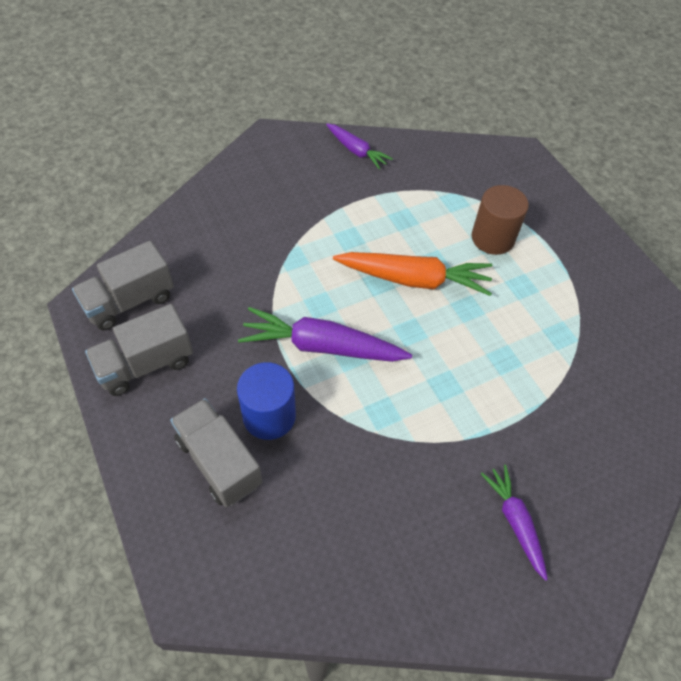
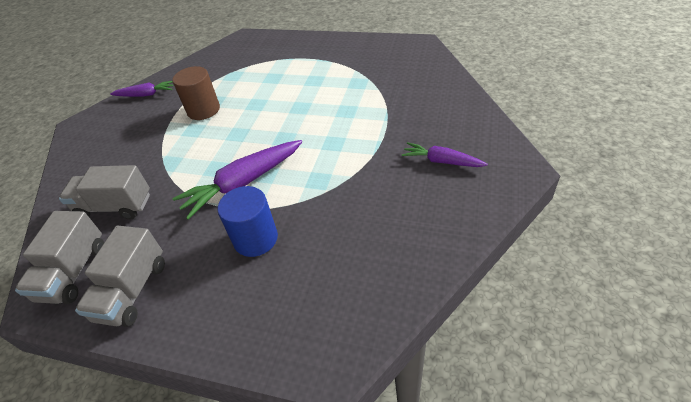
camera: 40 degrees left, 10 degrees down
grey truck [170,398,262,507] -> grey truck moved to [59,165,150,219]
orange carrot [333,252,492,296] -> none
brown cylinder [472,185,529,255] -> brown cylinder moved to [173,66,220,120]

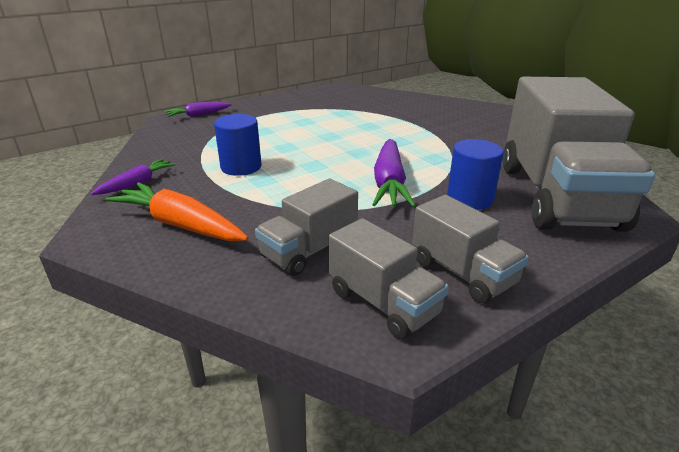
camera: 55 degrees left, 15 degrees down
brown cylinder [173,66,220,120] -> blue cylinder [214,114,262,176]
purple carrot [402,142,488,167] -> purple carrot moved to [165,102,232,117]
none -> orange carrot [105,182,249,241]
none -> grey truck [503,77,655,232]

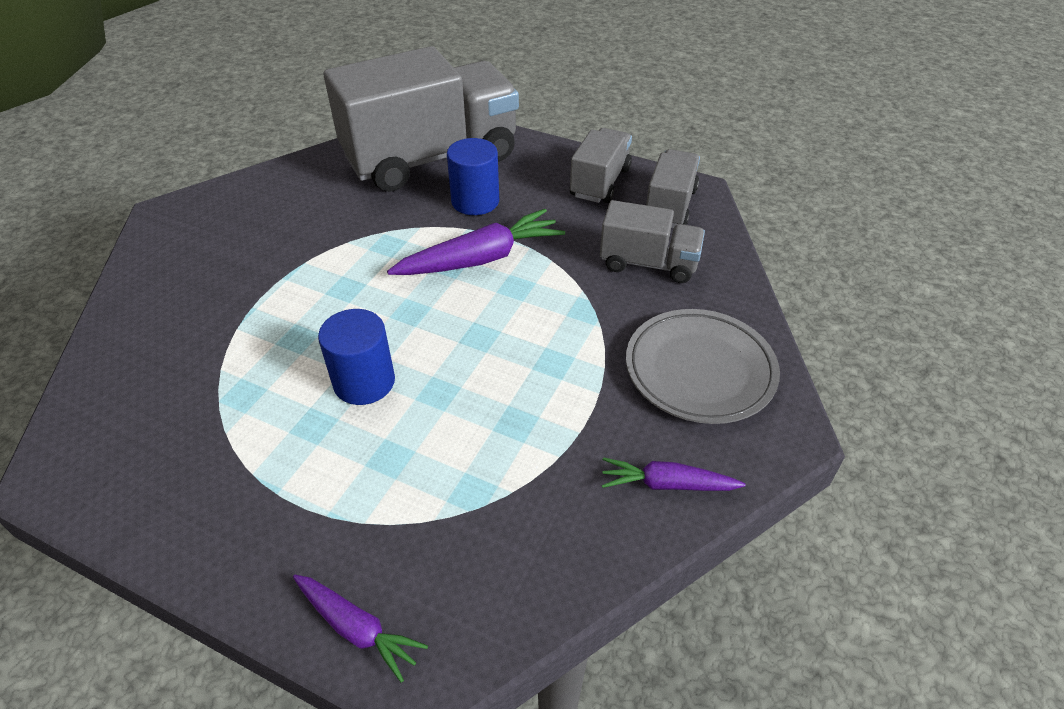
camera: 120 degrees left, 15 degrees up
orange carrot [105,182,249,241] -> grey plate [626,309,780,424]
blue cylinder [214,114,262,176] -> blue cylinder moved to [318,309,395,405]

